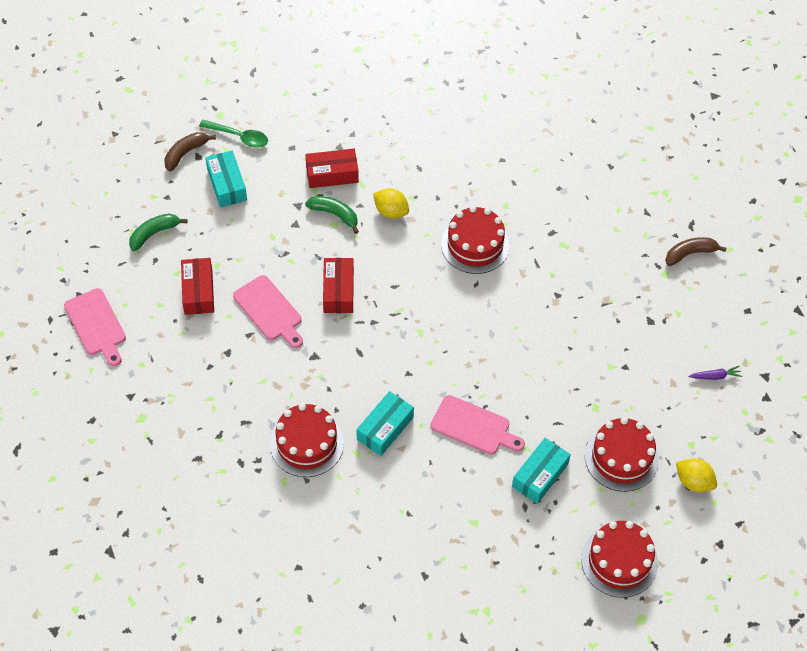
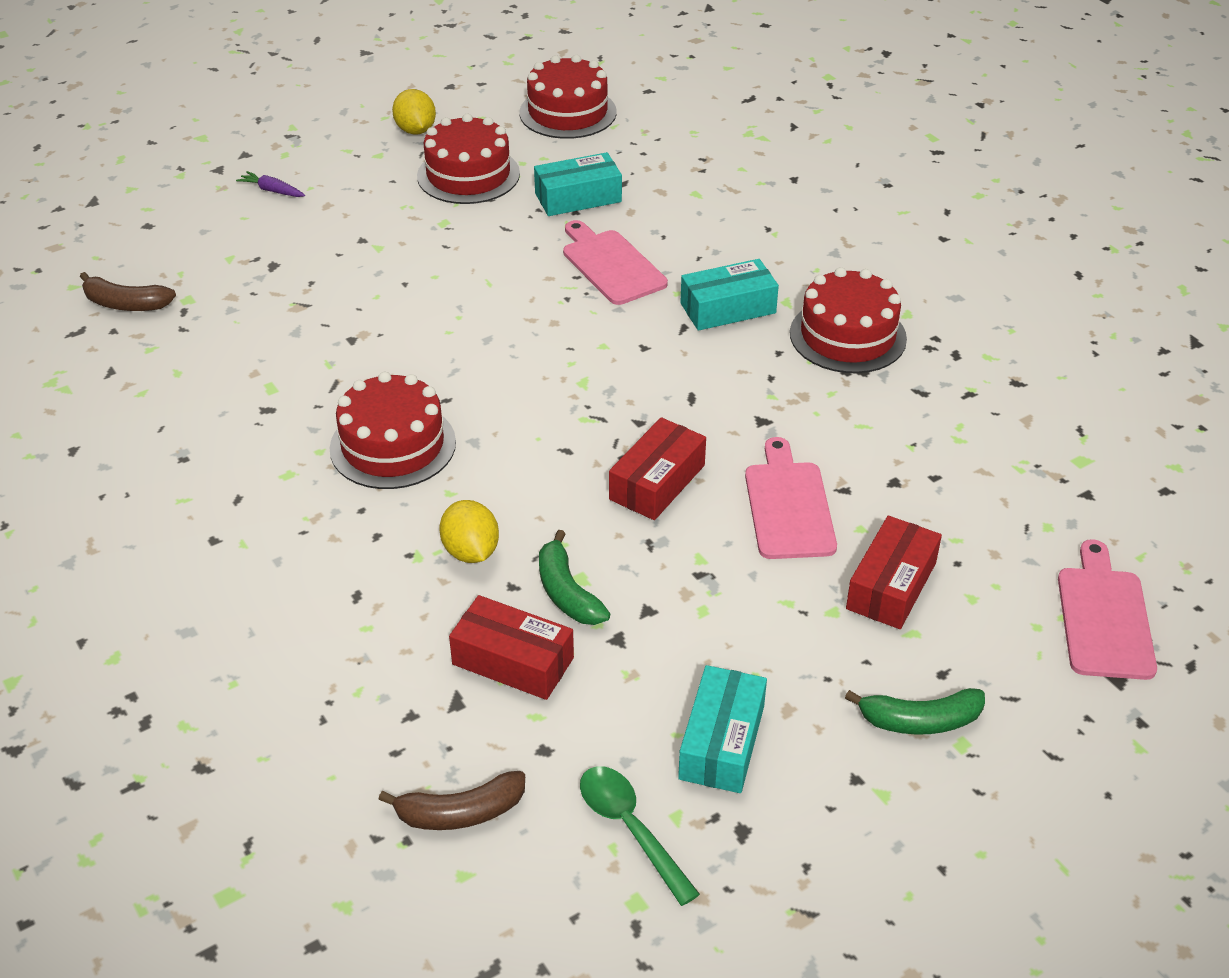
camera: 145 degrees left, 15 degrees down
brown banana [164,132,216,172] -> brown banana moved to [378,771,525,830]

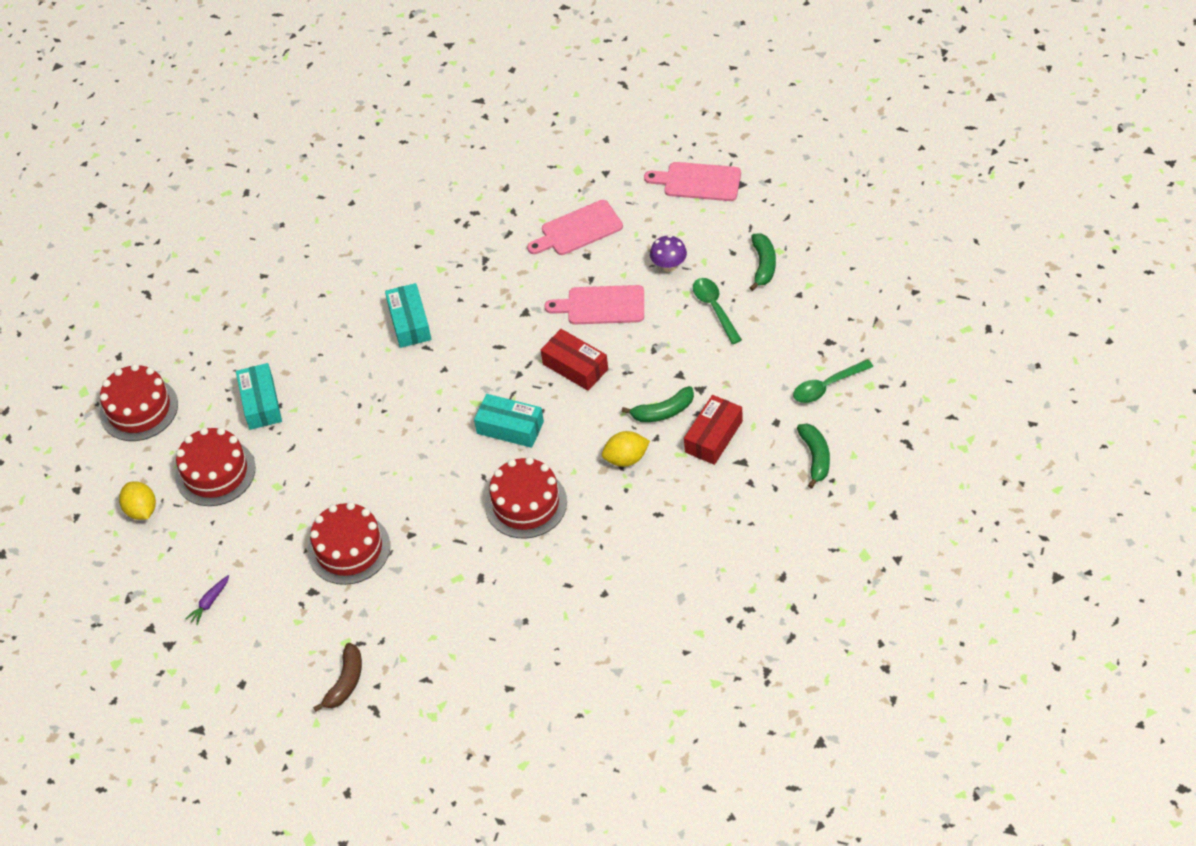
camera: 80 degrees left, 10 degrees up
brown banana [378,771,525,830] -> green banana [797,424,830,489]
yellow lemon [392,89,436,135] -> yellow lemon turned 75 degrees clockwise [119,481,156,520]
pink cutting board [563,220,668,305] -> pink cutting board moved to [527,200,623,255]
turquoise box [678,665,767,793] -> turquoise box moved to [474,394,544,448]
red cake [790,267,907,373] -> red cake moved to [308,502,390,585]
red box [846,516,942,629] -> purple mushroom [650,235,687,272]
none -> green spoon [693,278,742,344]

